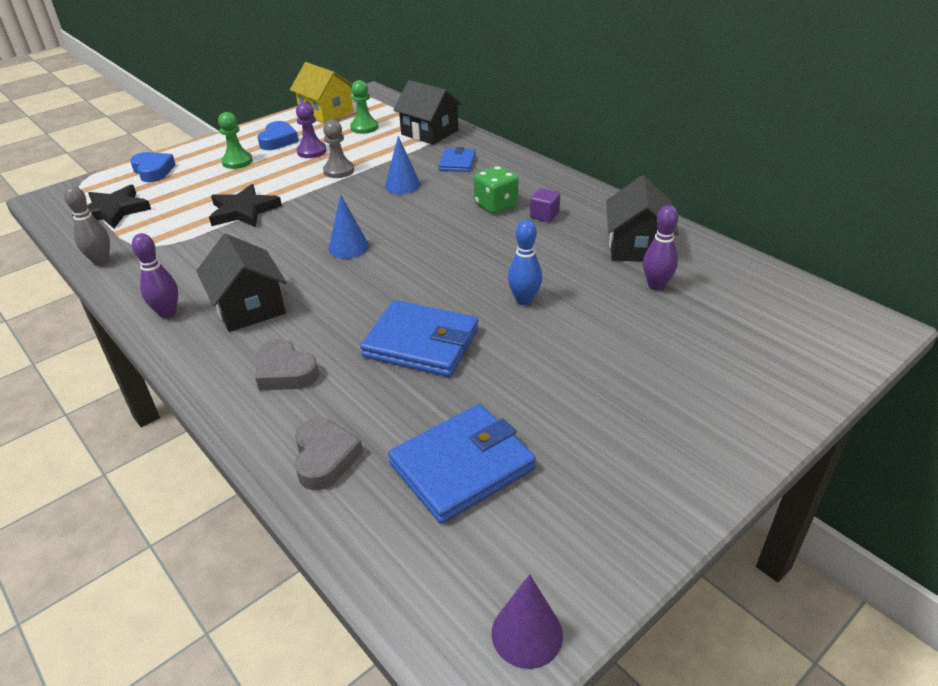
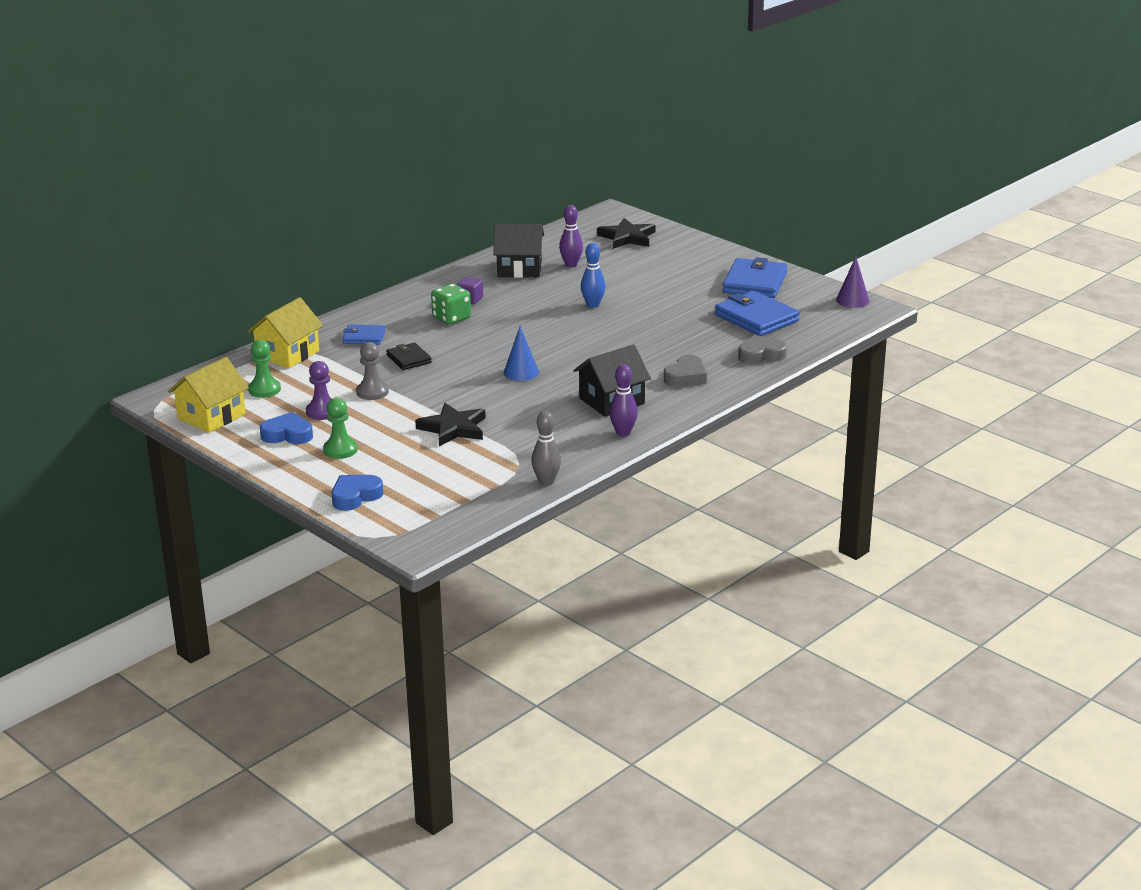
camera: 95 degrees left, 10 degrees down
black star [72,185,151,229] -> black star moved to [597,218,655,249]
blue wallet [360,300,479,377] -> blue wallet moved to [723,257,787,298]
blue cone [385,136,421,194] -> black wallet [386,343,432,370]
black house [394,80,463,145] -> yellow house [247,297,323,369]

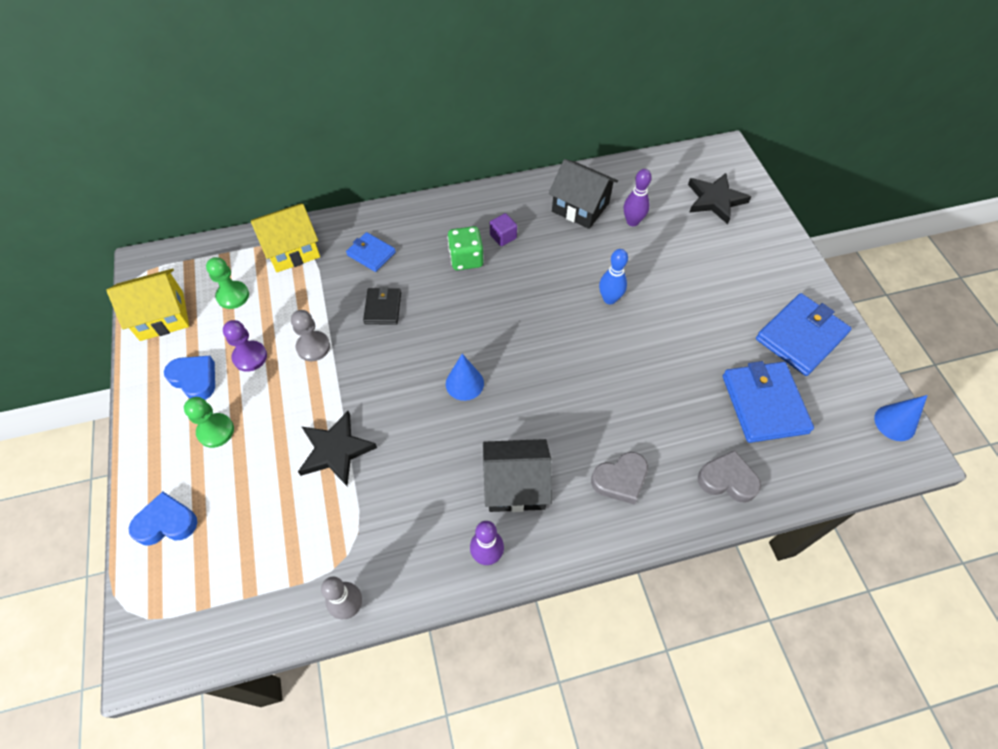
camera: 30 degrees right, 30 degrees up
purple cone [836,257,870,308] -> blue cone [874,395,928,441]

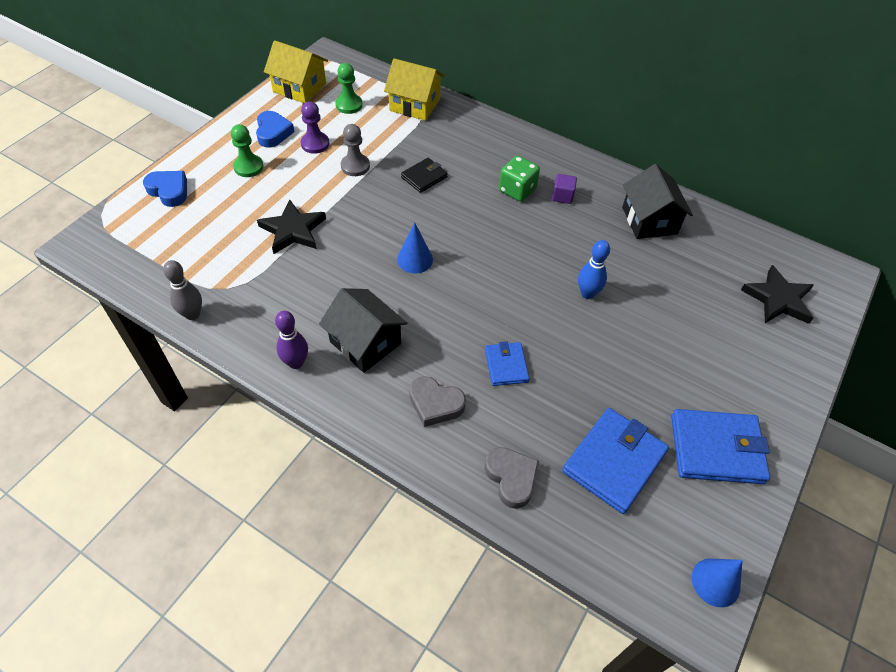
camera: 45 degrees right, 5 degrees down
blue wallet [346,232,396,272] -> blue wallet moved to [485,341,529,386]
purple bowling pin [624,169,652,227] -> none

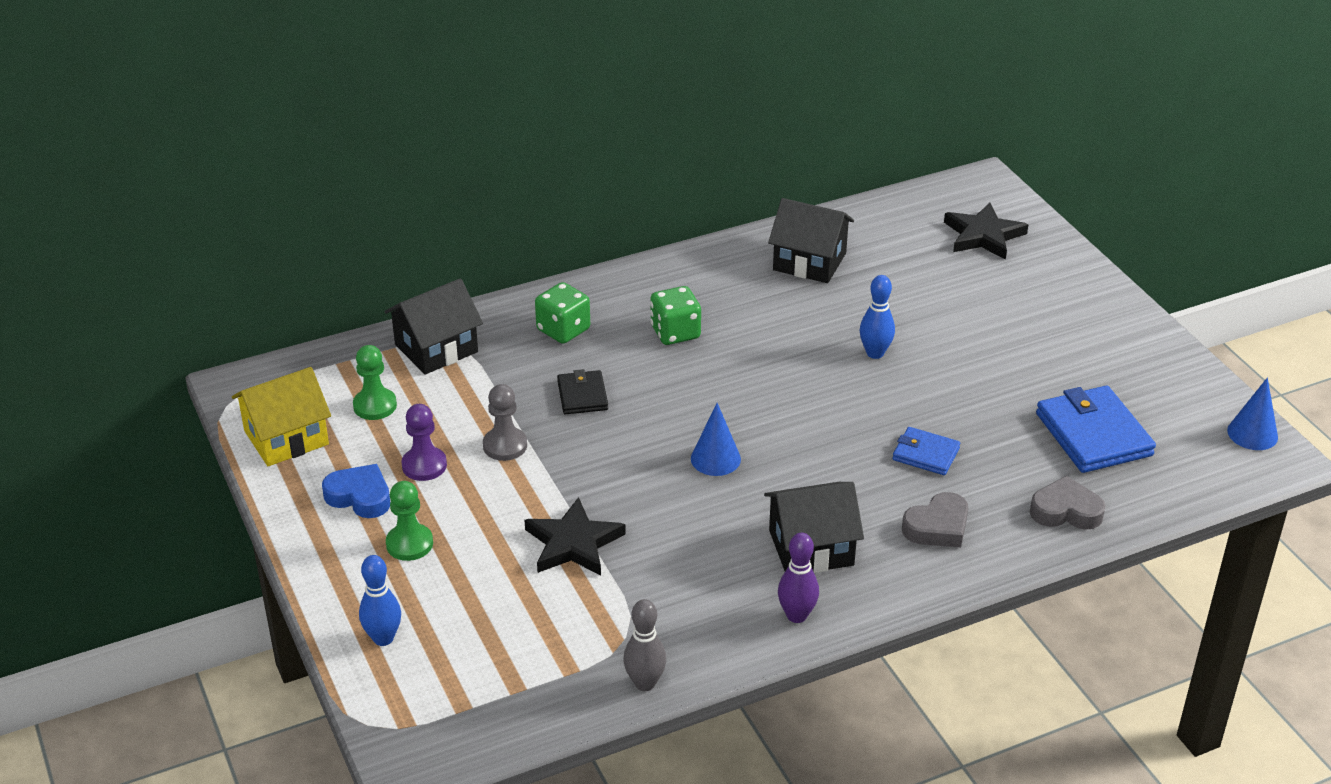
camera: 55 degrees left, 15 degrees down
blue heart [143,171,187,207] -> blue bowling pin [359,555,401,646]
yellow house [384,58,445,121] -> black house [384,278,483,374]
purple cube [552,174,577,204] -> none
blue wallet [671,409,770,484] -> none
none -> green dice [535,282,590,344]

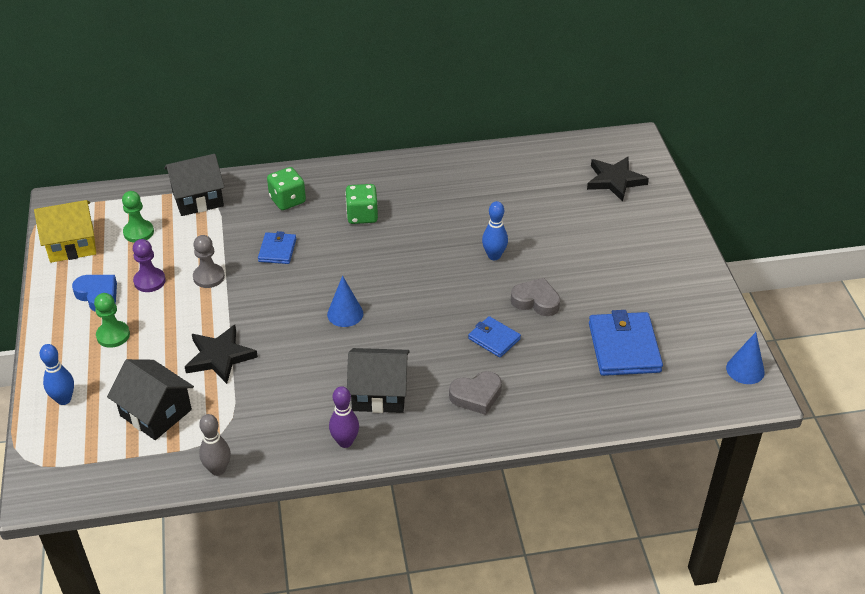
camera: 15 degrees right, 5 degrees up
black wallet [557,369,608,414] -> blue wallet [258,231,296,264]
black house [768,198,854,283] -> black house moved to [107,359,194,440]
grey heart [1030,476,1106,530] -> grey heart moved to [511,278,560,316]

